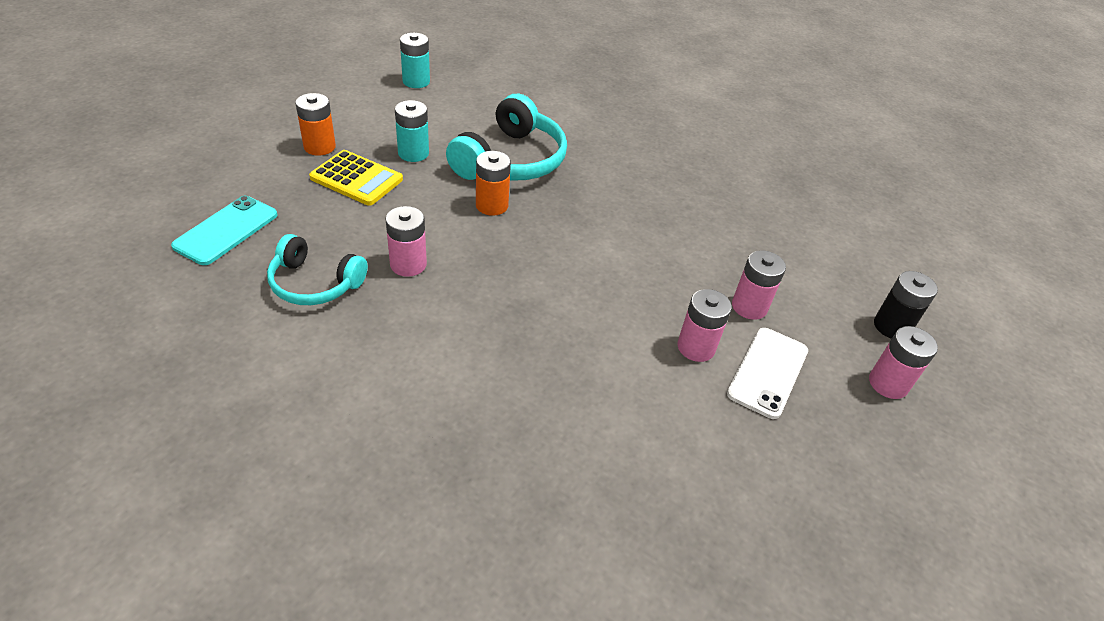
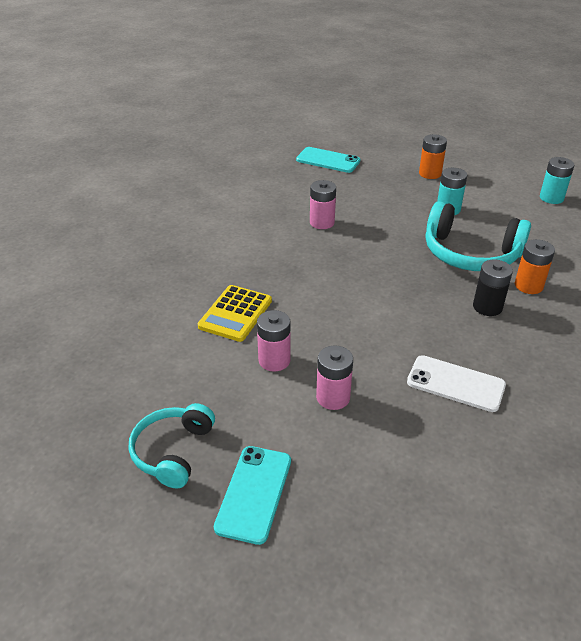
camera: 90 degrees right, 5 degrees down
turquoise headphones [267,234,368,305] -> turquoise headphones moved to [129,403,215,488]
yellow calculator [309,150,403,206] -> yellow calculator moved to [198,285,272,342]
orange battery [476,151,511,216] -> orange battery moved to [515,239,555,294]
white phone [727,328,808,419] -> white phone moved to [407,355,506,412]
pink battery [869,326,938,399] -> turquoise phone [214,446,291,545]
black battery [874,271,938,339] -> black battery moved to [473,259,513,316]

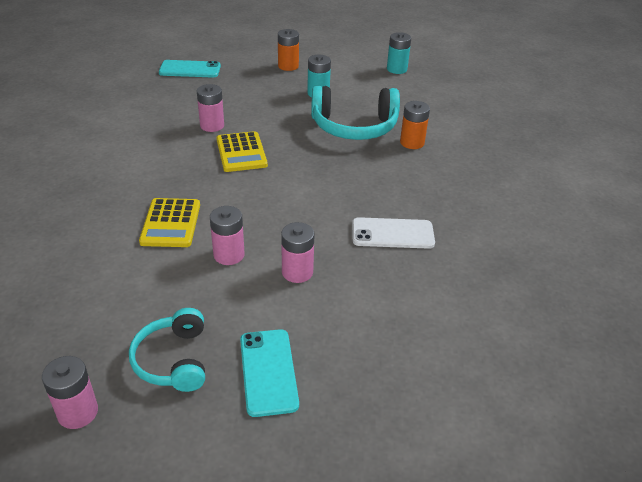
camera: 25 degrees left, 0 degrees up
black battery [473,259,513,316] -> none
none -> pink battery [42,356,98,429]
none -> yellow calculator [216,131,268,172]

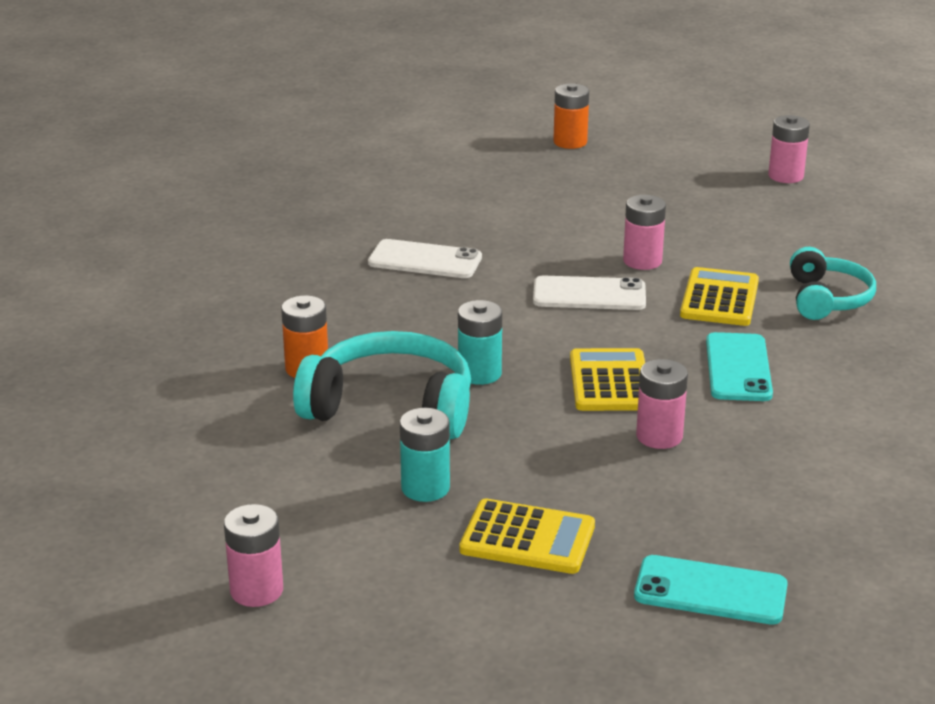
camera: 165 degrees left, 10 degrees down
turquoise headphones [129,308,205,392] -> turquoise headphones moved to [790,247,876,320]
turquoise phone [240,329,299,417] -> turquoise phone moved to [706,332,773,401]
orange battery [278,29,299,71] -> orange battery moved to [553,83,589,149]
pink battery [281,222,315,283] -> pink battery moved to [224,504,283,607]
turquoise battery [387,32,411,74] -> turquoise battery moved to [458,300,502,385]
none -> yellow calculator [459,498,595,574]
none -> white phone [533,275,646,310]

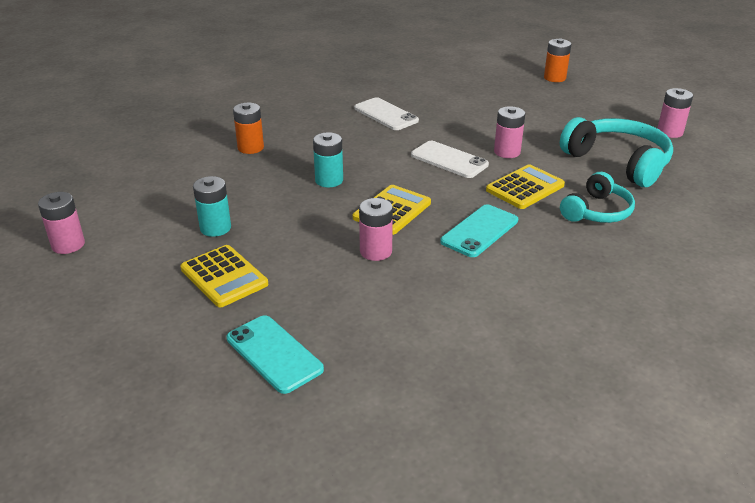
camera: 35 degrees right, 5 degrees up
turquoise headphones [293,331,471,439] -> turquoise headphones moved to [560,117,673,187]

